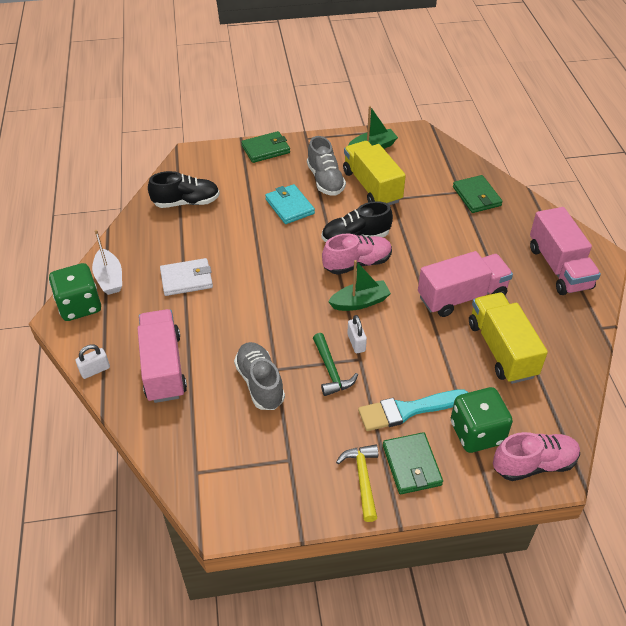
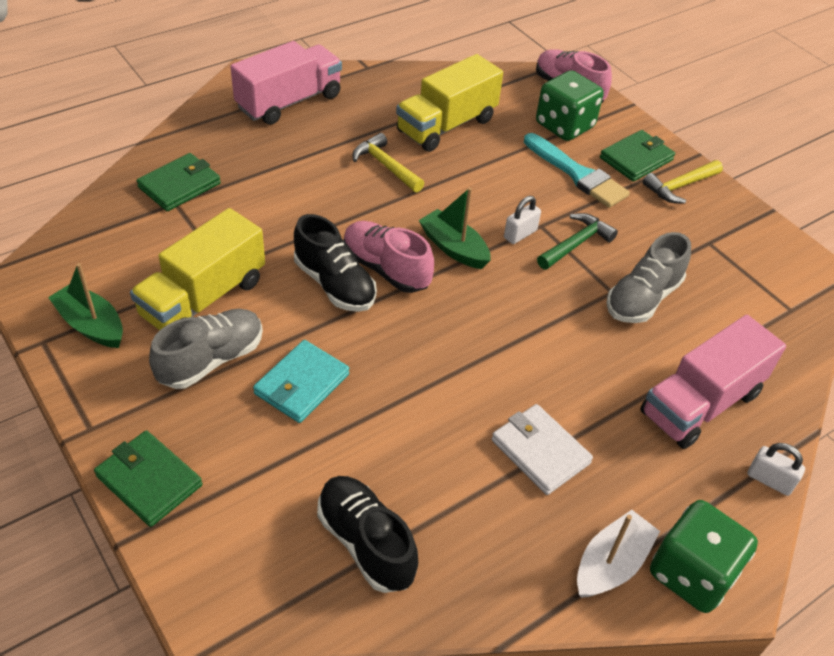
camera: 120 degrees left, 0 degrees up
pink truck [418,251,513,317] -> yellow hammer [352,133,424,192]

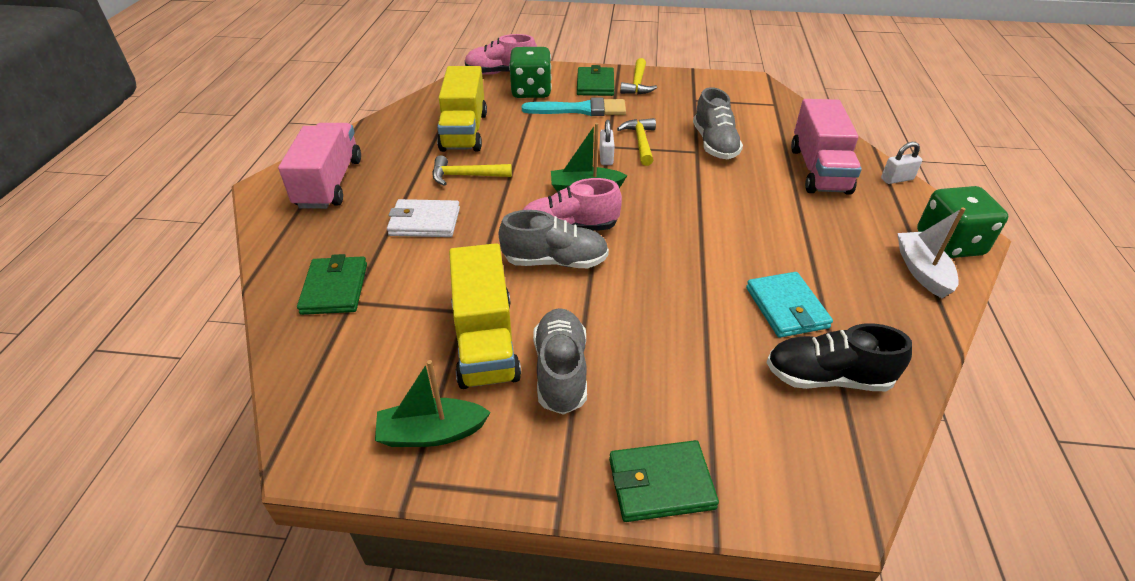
camera: 45 degrees left, 5 degrees down
turquoise wallet [253,340,349,423] -> turquoise wallet moved to [746,272,833,338]
black shoe [294,214,377,312] -> grey shoe [499,210,609,268]
white wallet [492,404,593,495] -> white wallet moved to [387,199,460,237]
green hammer [537,213,618,270] -> yellow hammer [617,118,656,166]

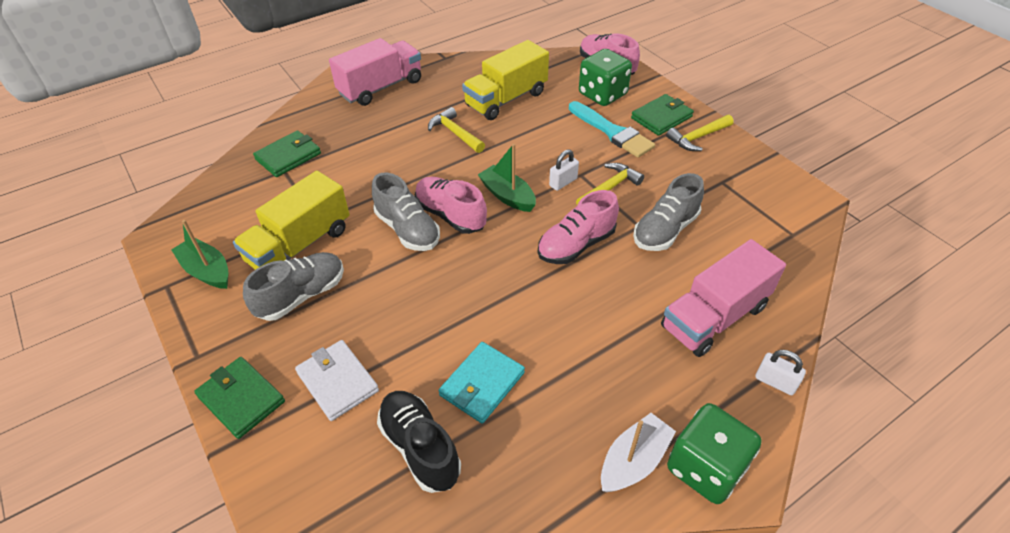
camera: 50 degrees right, 5 degrees up
white wallet [387,199,460,237] -> white wallet moved to [295,340,379,421]
none -> pink shoe [538,190,619,264]

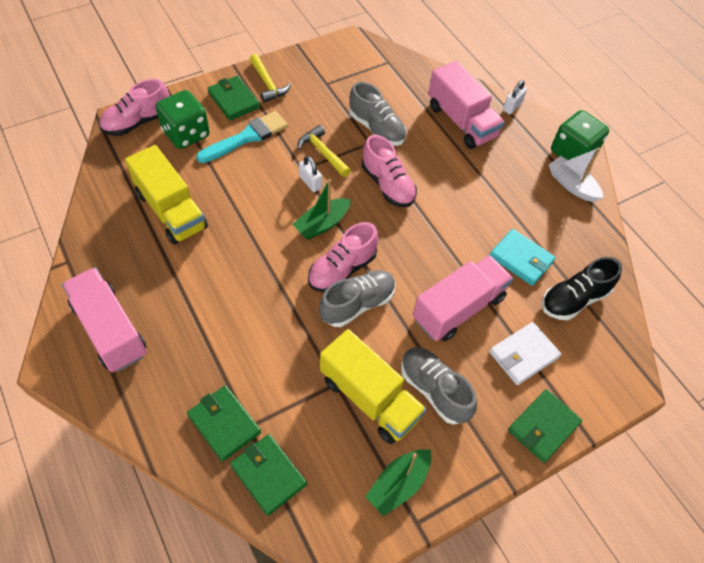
camera: 90 degrees left, 10 degrees up
yellow hammer [428,107,485,153] -> none
none -> green wallet [230,434,307,516]
none -> pink truck [413,255,513,342]

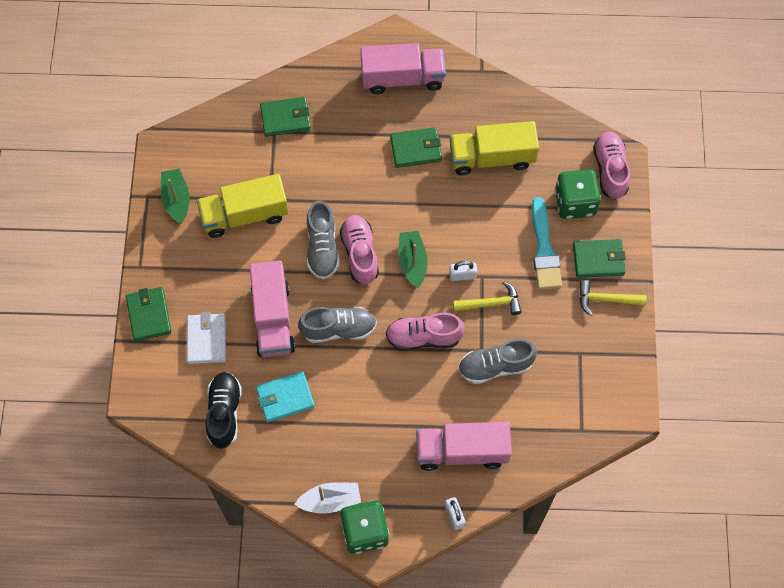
camera: 125 degrees right, 10 degrees up
green wallet [230,434,307,516] -> green wallet moved to [390,127,442,168]
grey shoe [401,347,477,425] -> grey shoe moved to [298,307,377,343]

